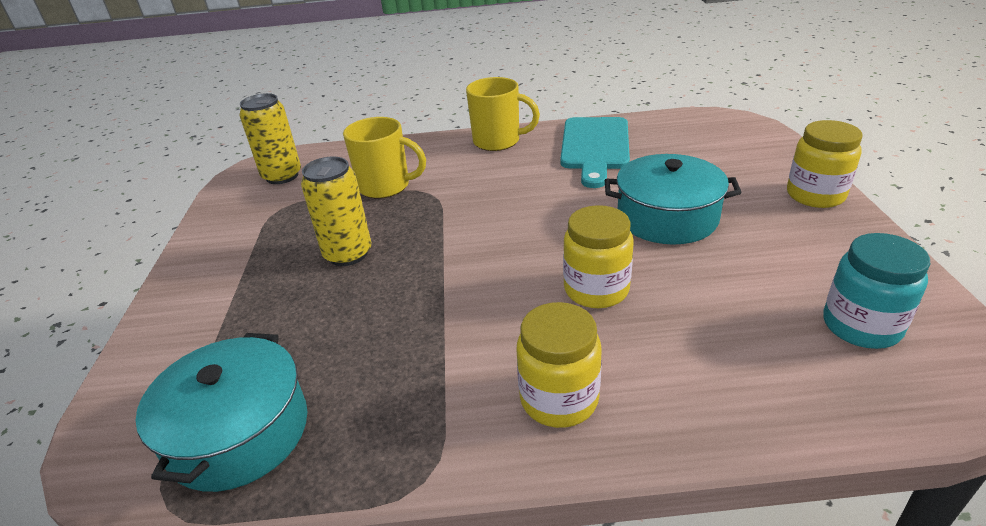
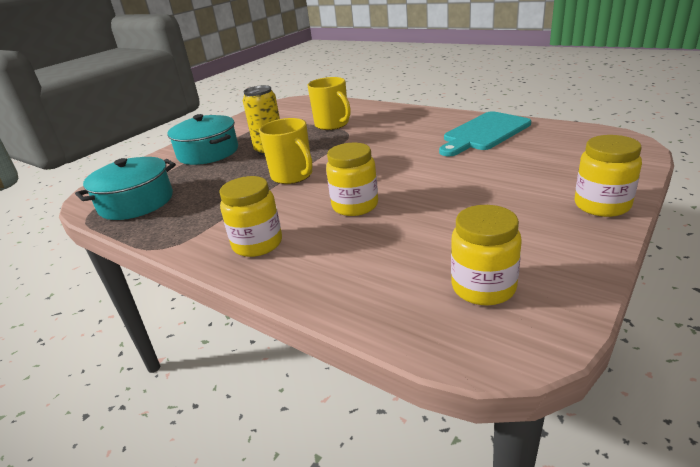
camera: 40 degrees right, 5 degrees down
yellow can [240,93,301,184] -> none
yellow mug [466,77,540,151] -> yellow mug moved to [259,118,312,184]
turquoise pot [605,154,742,245] -> turquoise pot moved to [168,114,238,165]
turquoise jar [823,233,930,349] -> yellow jar [451,205,522,306]

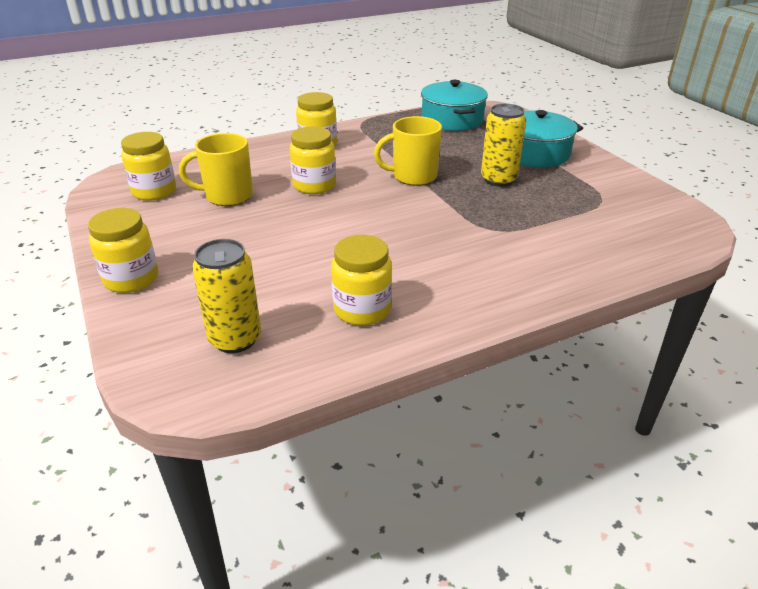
camera: 115 degrees right, 5 degrees up
yellow mug [307,77,351,130] -> yellow mug moved to [179,133,253,206]
turquoise cutting board [439,111,531,156] -> yellow jar [331,235,392,326]
none -> yellow can [192,239,261,353]

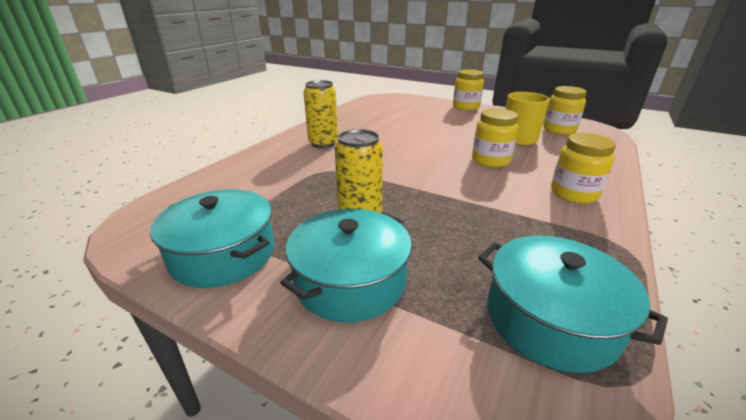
camera: 145 degrees right, 5 degrees down
yellow can [192,239,261,353] -> yellow can moved to [303,80,338,148]
yellow jar [331,235,392,326] -> none
yellow mug [374,116,442,186] -> none
none -> turquoise pot [150,189,274,288]

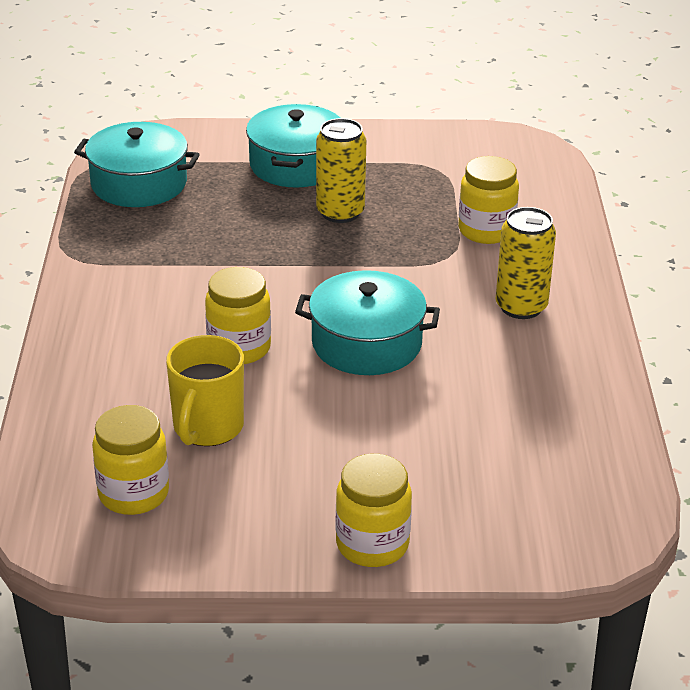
camera: 150 degrees right, 5 degrees up
turquoise pot [150,189,274,288] -> turquoise pot moved to [295,270,440,375]
yellow jar [551,133,616,204] -> yellow jar moved to [458,156,519,244]

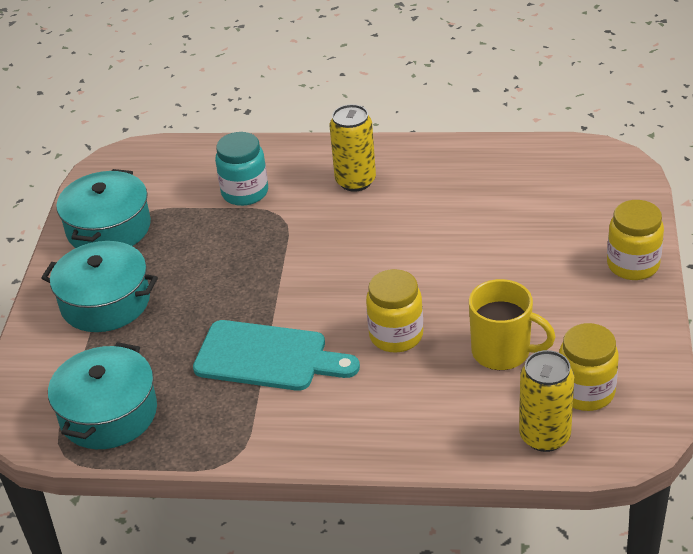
camera: 80 degrees left, 5 degrees up
turquoise pot [295,270,440,375] -> turquoise pot moved to [56,169,151,248]
yellow can [316,118,366,223] -> yellow can moved to [519,350,574,452]
yellow jar [458,156,519,244] -> turquoise jar [215,132,268,206]
none -> turquoise cutting board [193,320,360,391]

